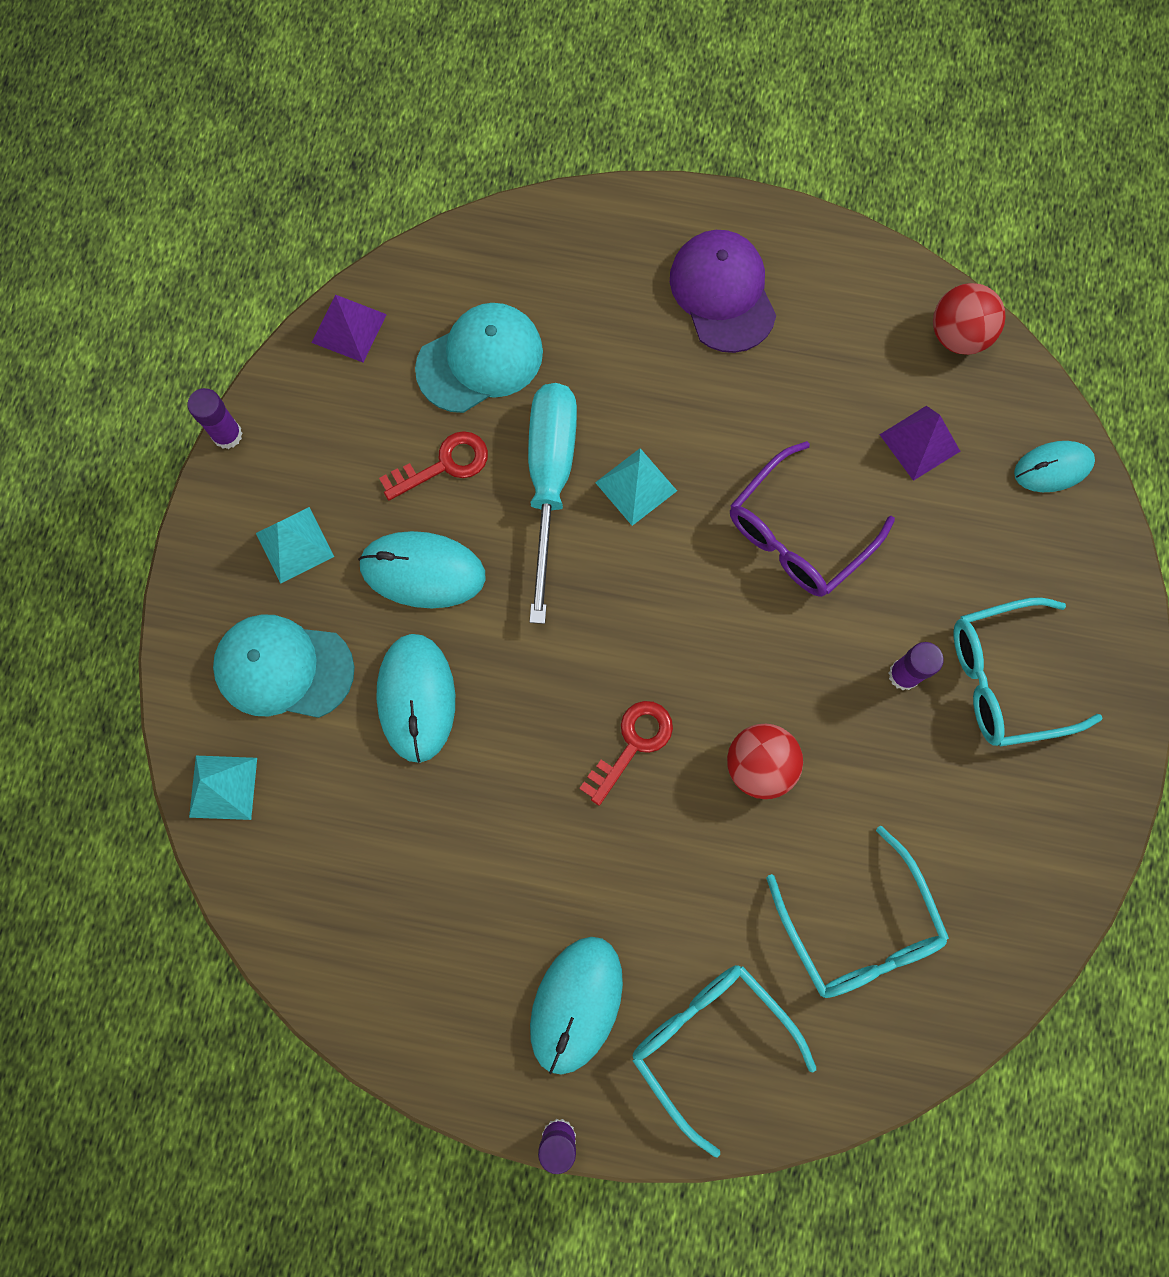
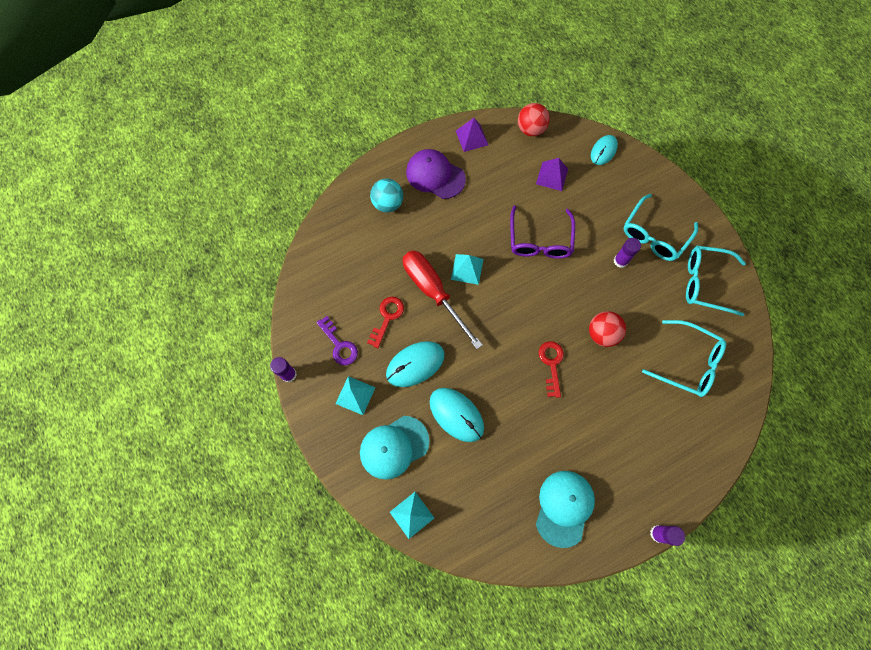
camera: 40 degrees left, 5 degrees down
purple pyramid [312,294,387,362] -> purple pyramid moved to [456,118,488,152]
turquoise cap [415,303,543,413] -> turquoise cap moved to [536,471,595,548]
turquoise screwdriver [528,383,577,624] -> red screwdriver [403,251,483,349]
turquoise mouse [530,937,623,1075] -> none
turquoise glasses [632,965,816,1158] -> turquoise glasses moved to [686,246,746,316]
none -> purple key [317,316,358,365]
none -> turquoise ball [370,179,403,213]

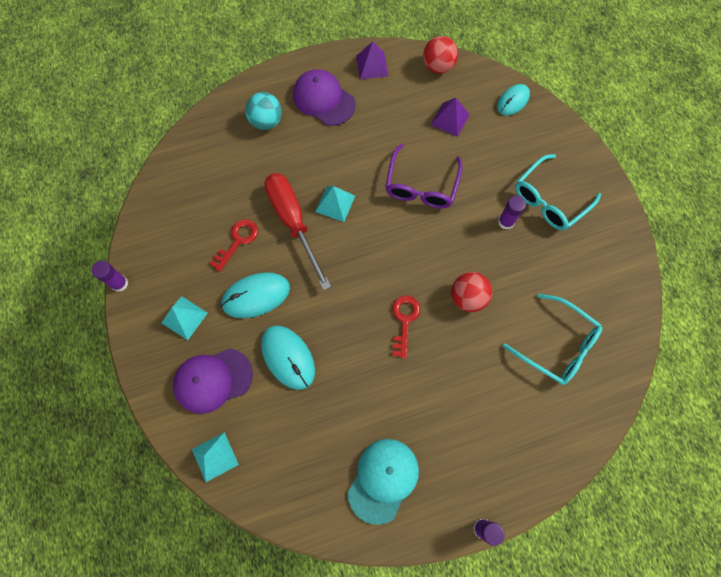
camera: 10 degrees right, 0 degrees up
purple key [317,316,358,365] -> none
turquoise cap [360,416,429,480] -> purple cap [173,348,253,414]
turquoise glasses [686,246,746,316] -> none

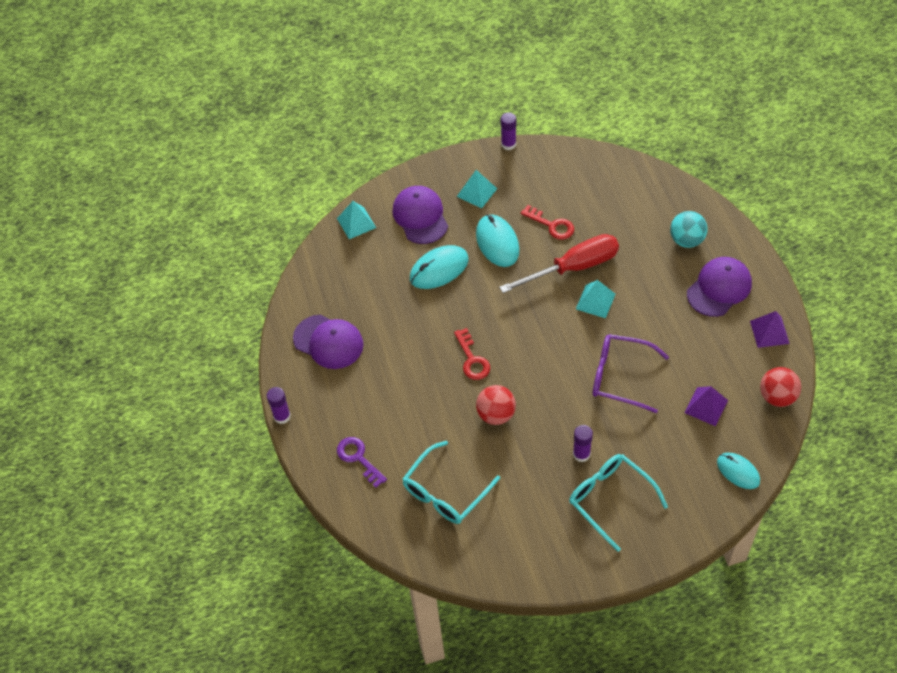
camera: 95 degrees right, 15 degrees down
turquoise cap [347,439,419,525] -> purple cap [293,315,363,369]
red key [392,295,420,358] -> red key turned 60 degrees clockwise [454,328,491,380]
none -> purple key [337,437,387,488]

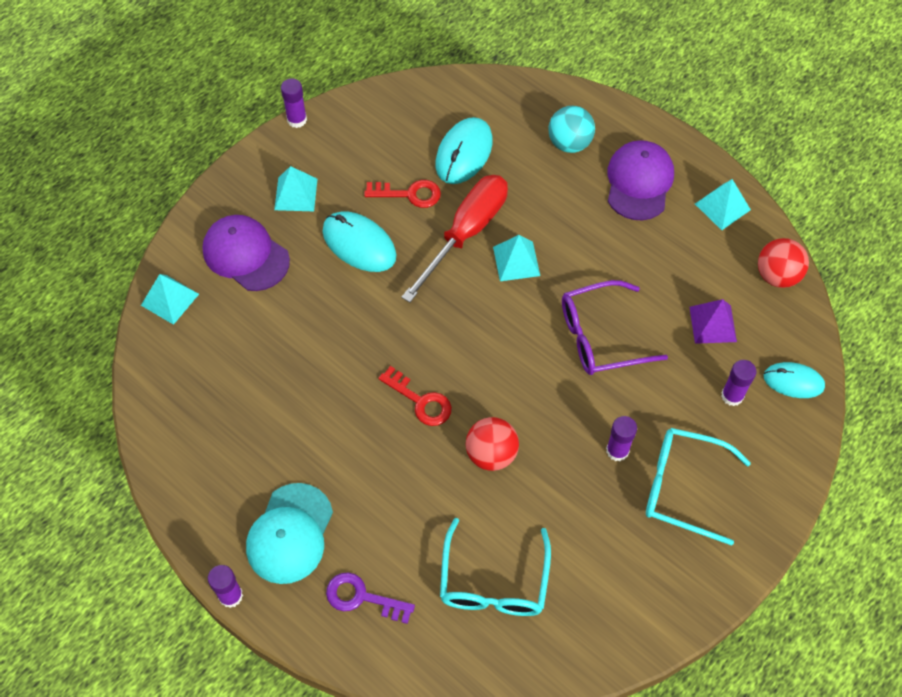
camera: 35 degrees left, 5 degrees up
purple cap [293,315,363,369] -> none
turquoise mouse [410,245,469,289] -> turquoise mouse moved to [436,117,493,184]
purple pyramid [750,311,790,348] -> turquoise pyramid [695,179,751,230]
none -> turquoise cap [246,483,333,584]
none -> purple glue stick [721,360,756,406]

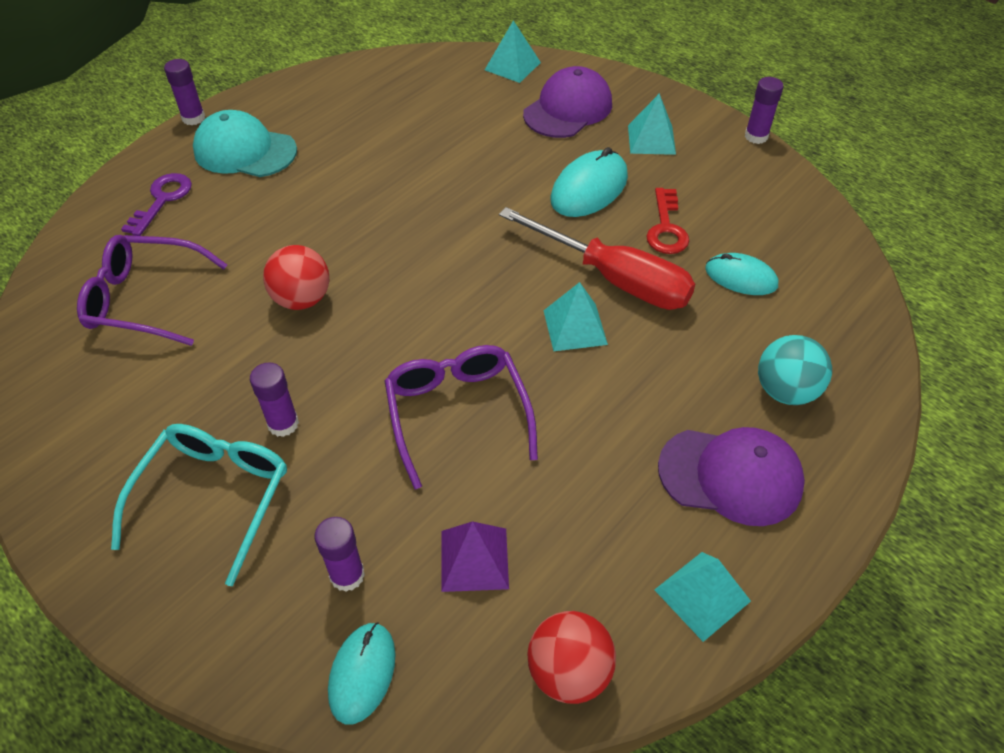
camera: 90 degrees right, 10 degrees down
red key [378,366,452,426] -> none
turquoise mouse [436,117,493,184] -> turquoise mouse [705,253,778,295], size x0.66
turquoise glasses [440,518,551,616] -> purple glasses [77,235,227,346]

